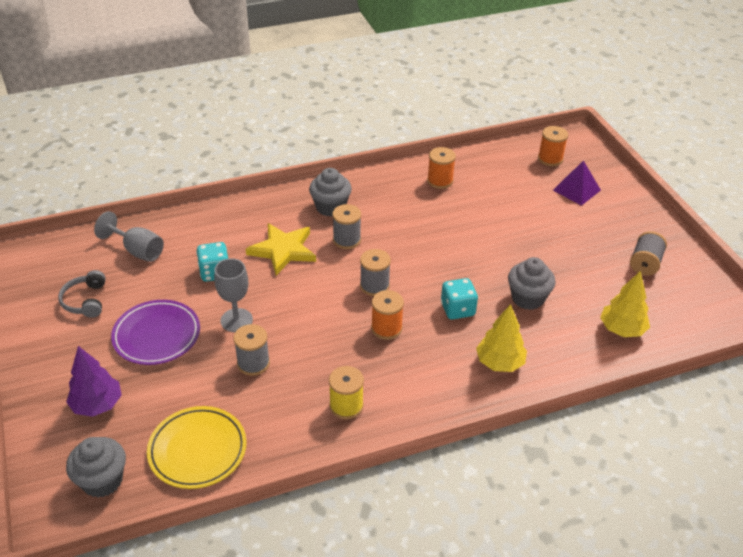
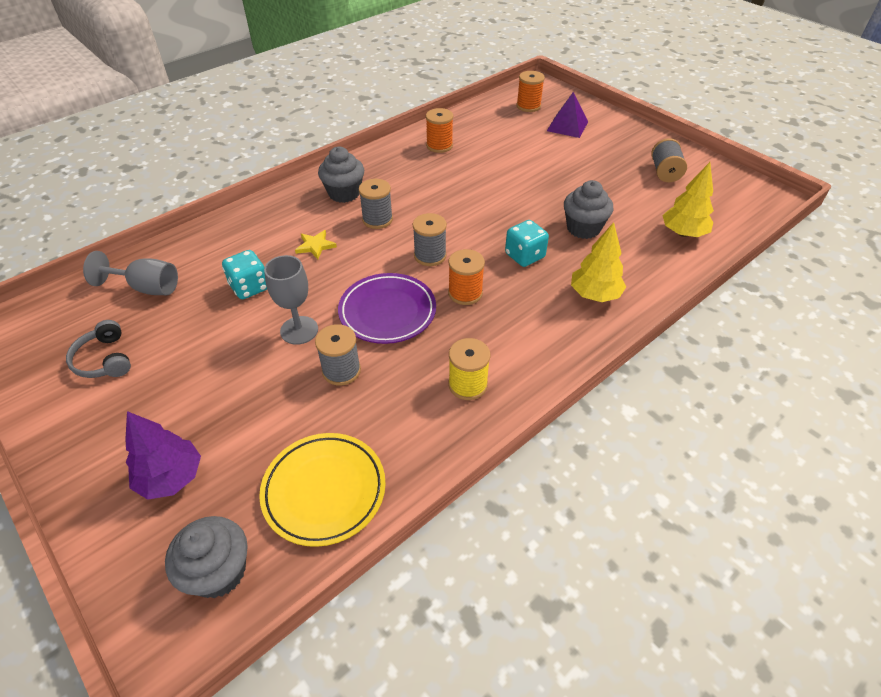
camera: 20 degrees left, 5 degrees up
purple plate [111,300,200,365] -> purple plate moved to [338,273,436,344]
yellow star [246,223,316,275] -> yellow star [295,230,337,259], size x0.52

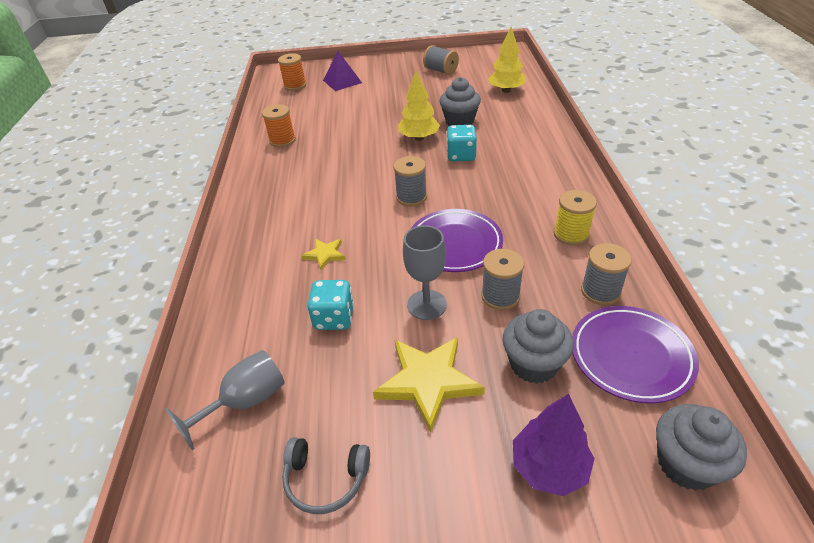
camera: 50 degrees left, 5 degrees down
yellow plate [259,433,386,547] -> purple plate [572,306,699,403]
grey cupcake [318,147,364,203] -> grey cupcake moved to [503,309,574,384]
grey spool [359,179,393,229] -> grey spool moved to [581,243,632,305]
orange spool [448,249,485,305] -> none
yellow tree [571,222,626,302] -> yellow tree moved to [399,71,440,141]
none -> yellow star [373,337,485,433]

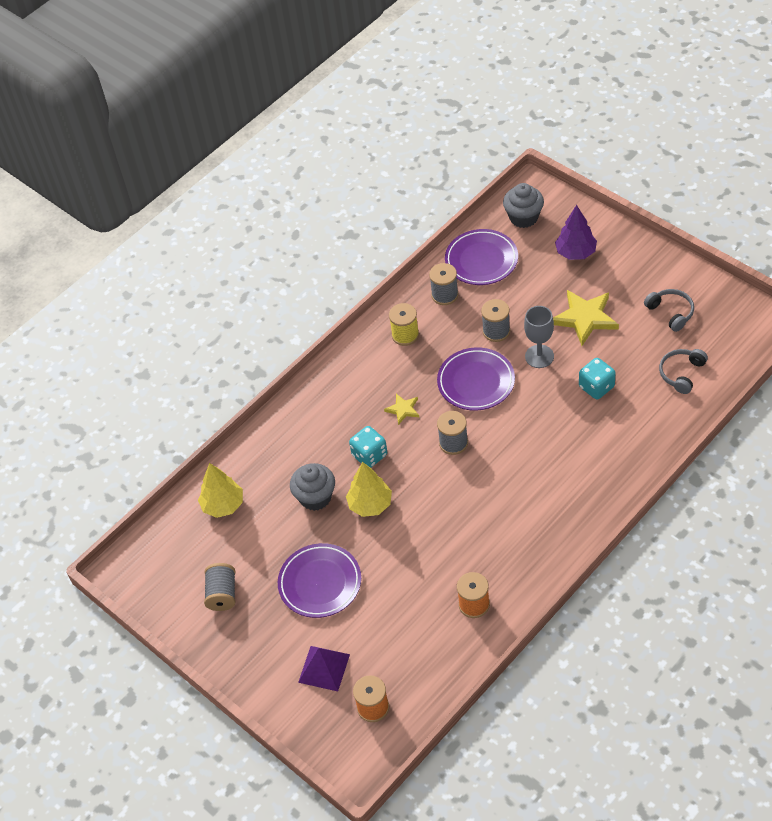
camera: 130 degrees left, 10 degrees up
grey goblet [165,350,285,450] -> grey headphones [659,349,708,394]
yellow star [301,239,346,270] -> yellow star moved to [384,394,419,425]
grey cupcake [503,309,574,384] -> none
none -> purple plate [278,543,361,618]

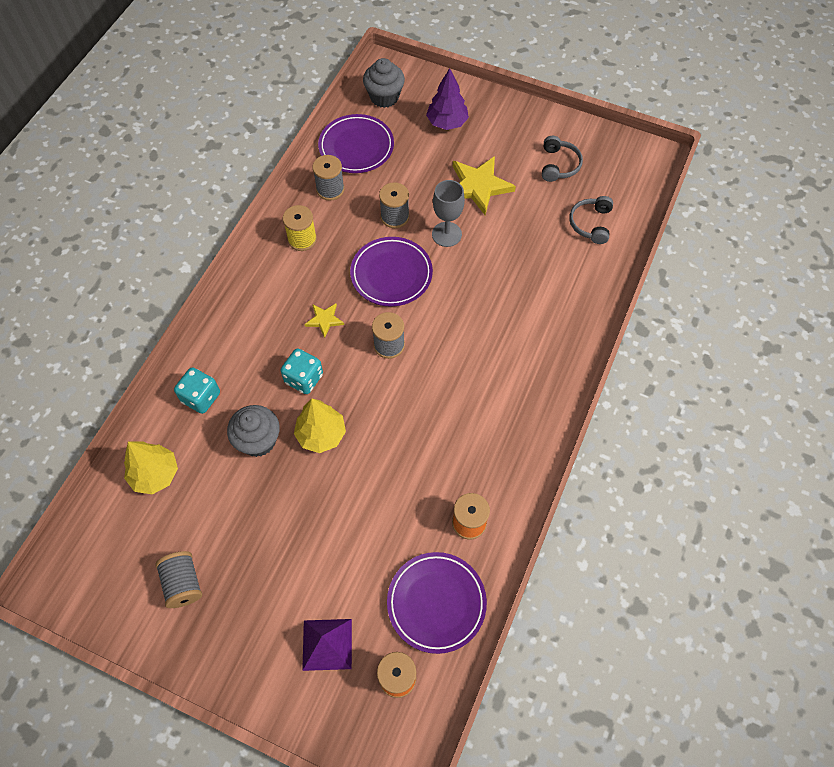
camera: 25 degrees left, 10 degrees up
purple plate [278,543,361,618] -> purple plate moved to [387,552,487,654]
turquoise dice [579,358,615,400] -> turquoise dice moved to [174,367,220,414]
grey headphones [644,289,694,332] -> grey headphones turned 60 degrees clockwise [542,136,583,182]

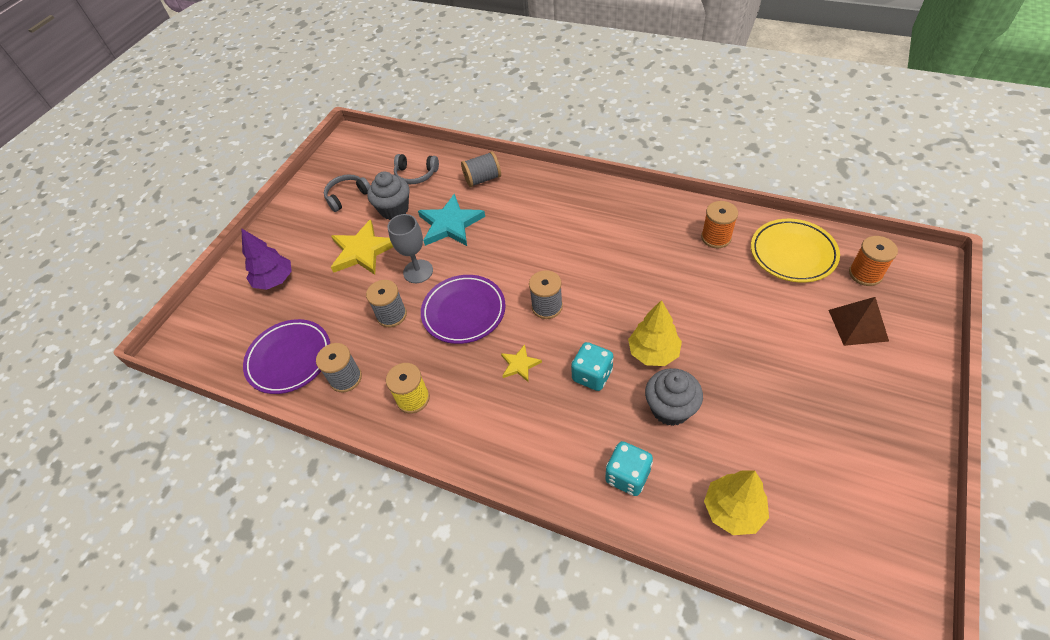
camera: 85 degrees left, 10 degrees down
grey spool [155,551,202,608] -> grey spool moved to [461,151,501,187]
purple pyramid [302,619,352,671] -> brown pyramid [829,297,889,346]
grey cupcake [363,58,405,108] -> grey cupcake moved to [367,171,409,220]
purple plate [387,552,487,654] -> yellow plate [751,219,840,283]
grey headphones [542,136,583,182] -> grey headphones turned 45 degrees counterclockwise [324,174,370,212]
none -> turquoise star [418,194,485,246]

